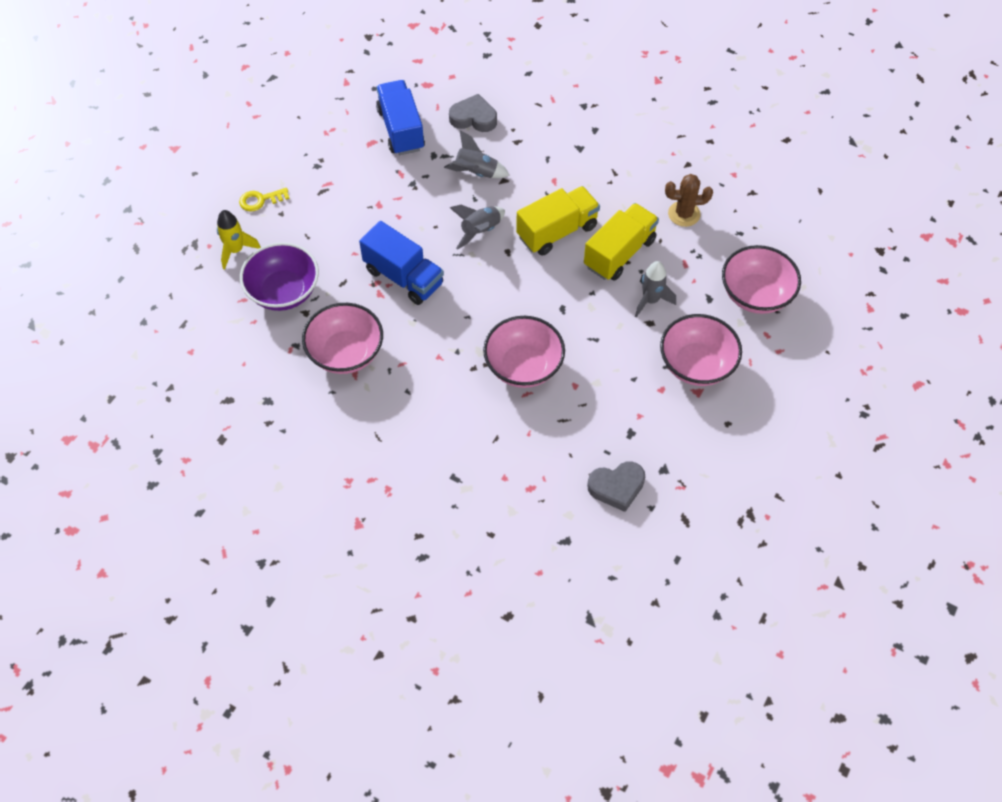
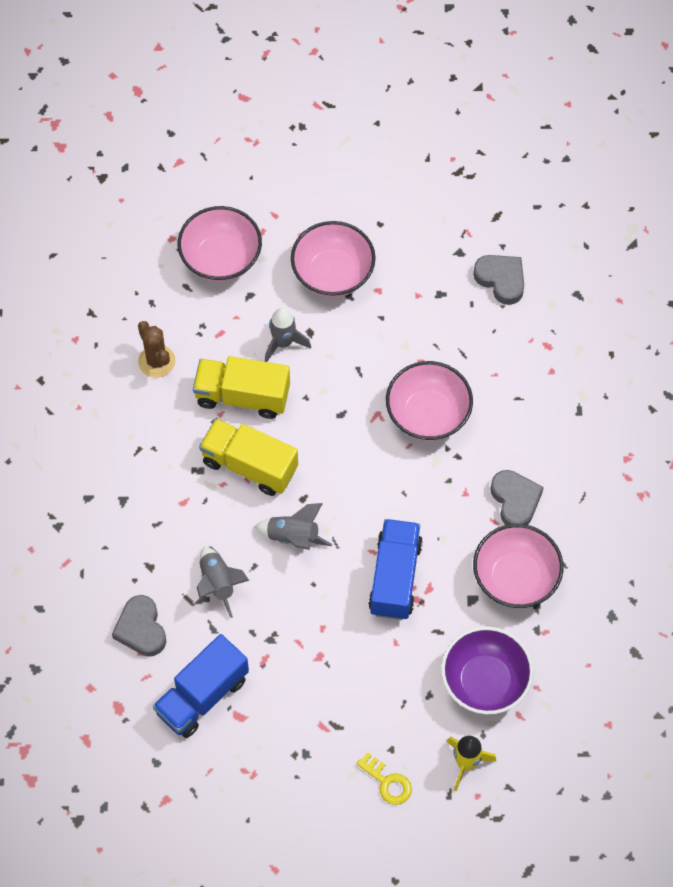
camera: 120 degrees left, 5 degrees up
none -> grey heart [491,470,544,525]

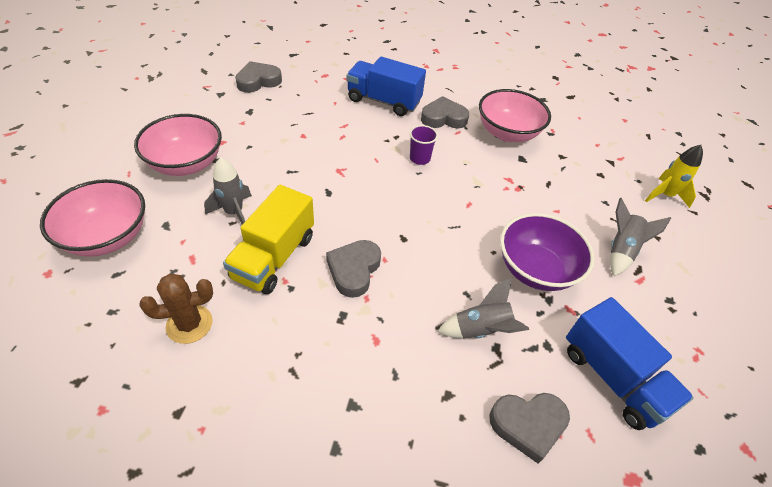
camera: 80 degrees left, 15 degrees down
yellow truck [199,419,298,496] -> grey heart [326,240,381,298]
grey rocket [254,503,332,550] -> grey rocket moved to [610,198,671,276]
yellow key [357,752,412,805] -> none
blue truck [368,519,423,620] -> blue truck moved to [346,57,426,116]
pink bowl [386,361,473,441] -> none
purple bowl [441,626,534,714] -> purple bowl moved to [500,213,595,291]
none -> purple cup [410,125,438,165]

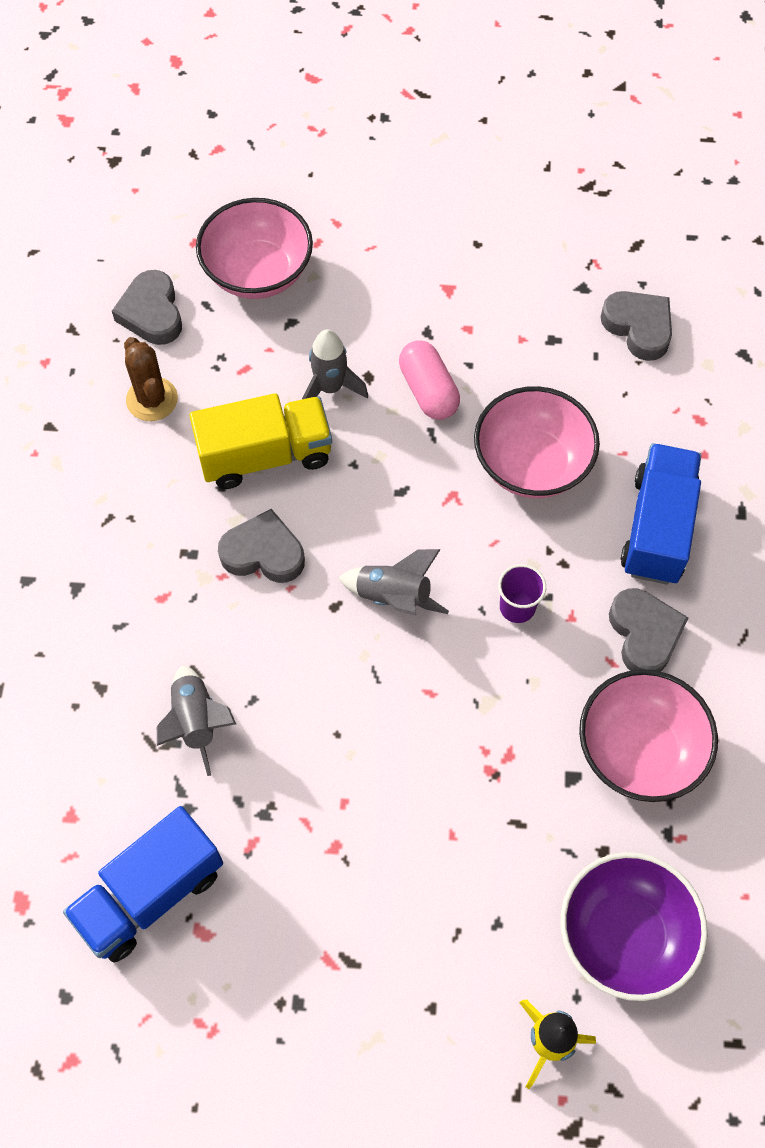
camera: 85 degrees right, 15 degrees up
pink bowl [134,114,222,176] -> pink bowl moved to [474,386,600,498]
yellow truck [223,185,314,294] -> yellow truck turned 150 degrees clockwise [189,393,332,489]
grey heart [490,393,570,464] -> grey heart moved to [112,270,182,345]
purple bowl [500,213,595,291] -> purple bowl moved to [561,852,707,1001]
grey rocket [610,198,671,276] -> grey rocket moved to [339,549,449,616]
none -> pink capsule [399,340,460,420]

